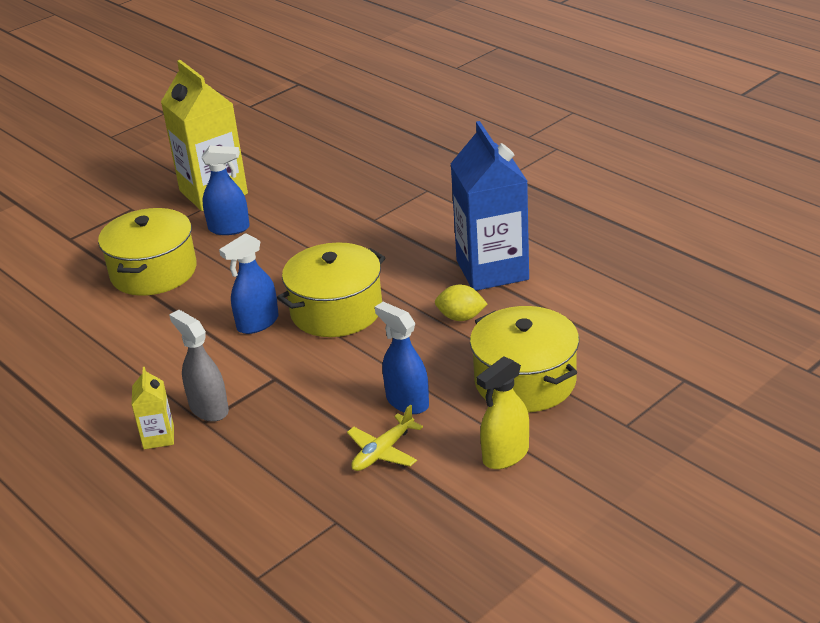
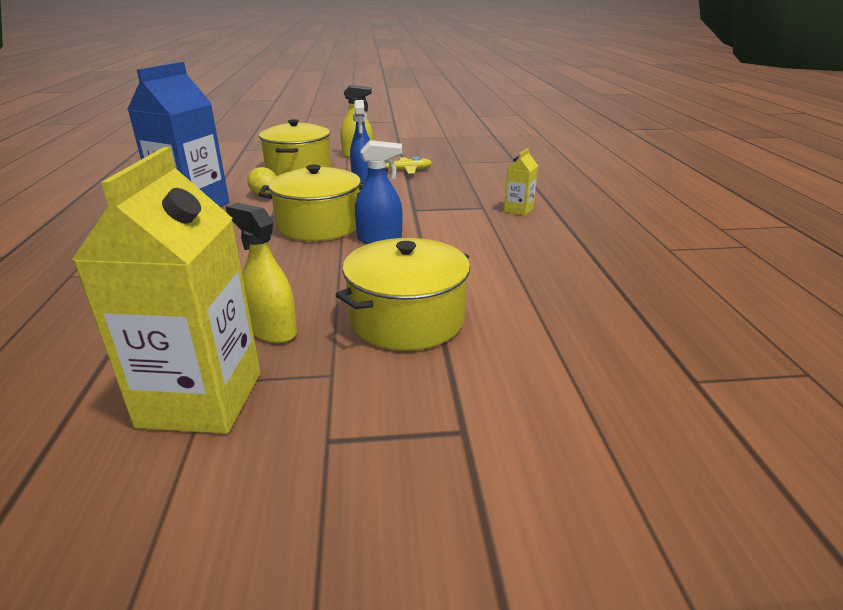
camera: 145 degrees left, 5 degrees down
grey spray bottle [169,310,229,422] -> none
blue spray bottle [201,146,250,235] -> yellow spray bottle [225,203,297,343]

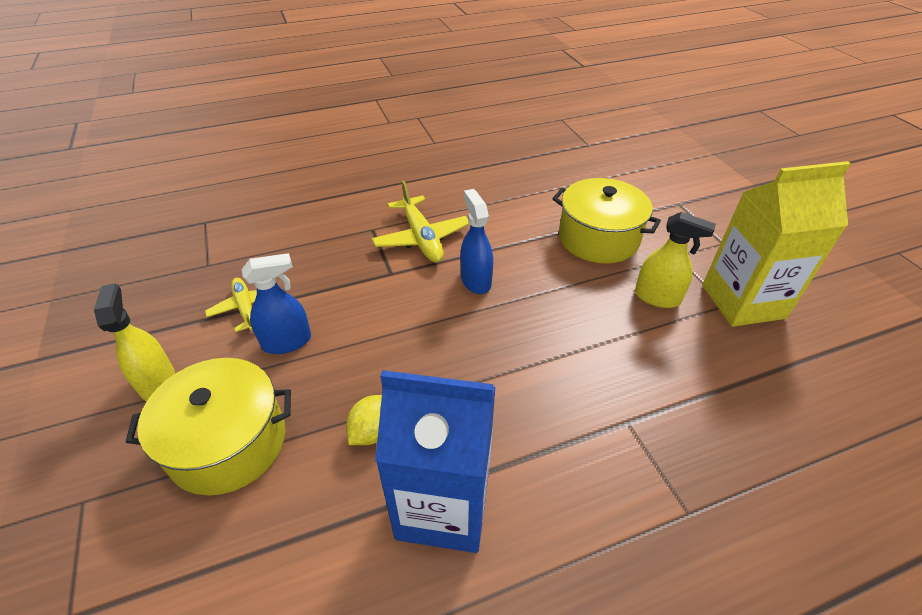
camera: 105 degrees left, 15 degrees up
yellow spray bottle [225,203,297,343] -> yellow spray bottle turned 90 degrees counterclockwise [635,212,716,308]
yellow pot [258,164,363,241] -> none
yellow carton [504,148,538,216] -> none
none -> yellow plane [372,181,469,263]

